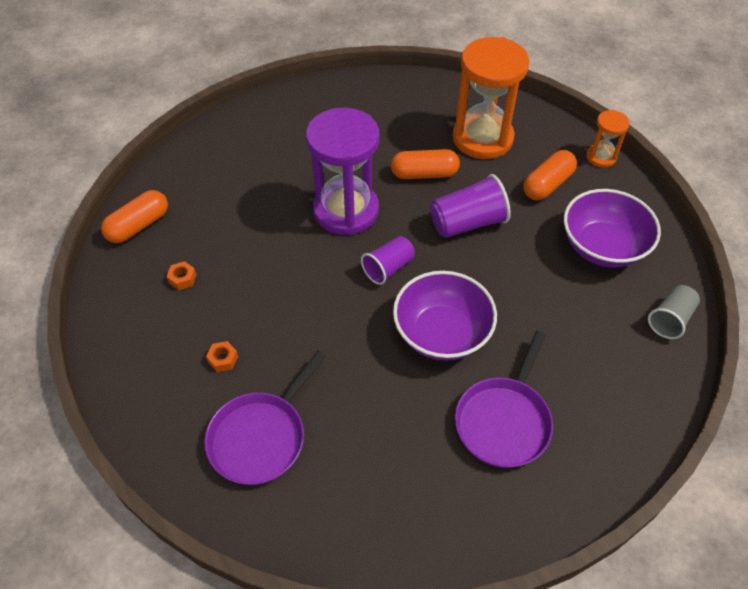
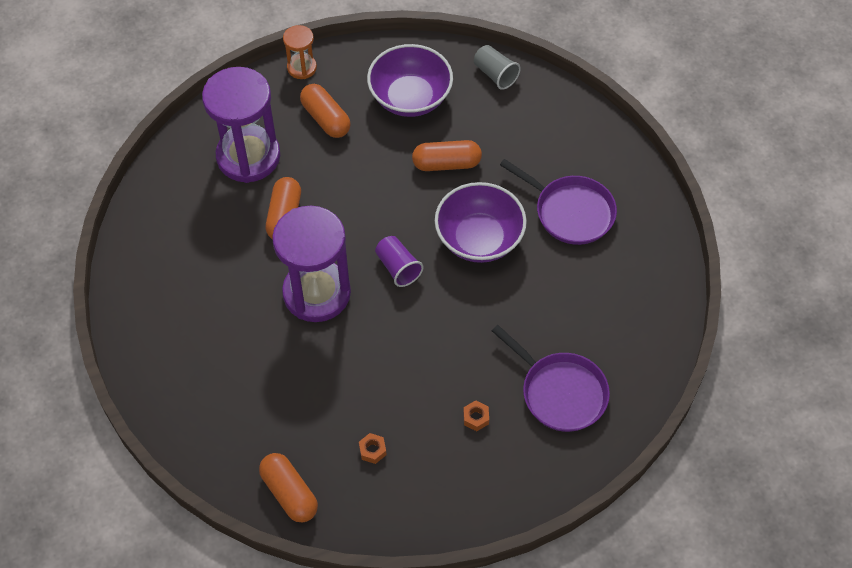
camera: 80 degrees left, 5 degrees up
purple cup [430,174,511,238] -> none
orange hourglass [453,37,529,159] -> purple hourglass [202,67,280,183]
none -> orange capsule [412,140,482,171]

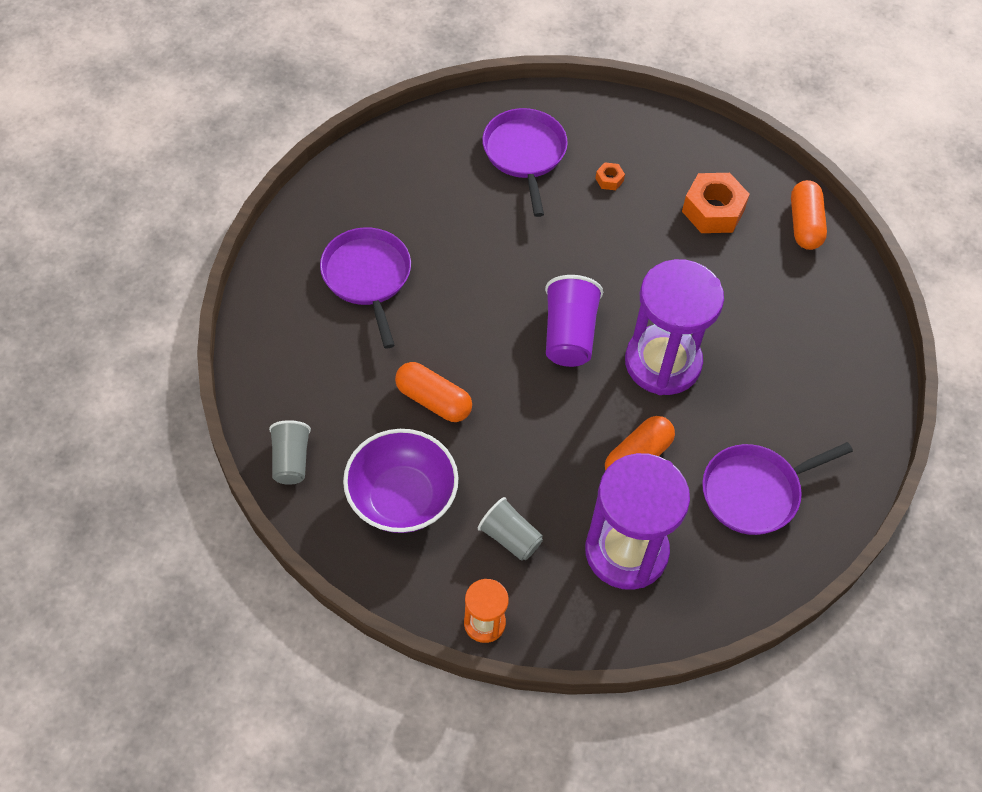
camera: 145 degrees left, 0 degrees up
orange capsule [300,84,351,138] -> grey cup [478,497,543,561]
orange nut [359,433,387,464] -> orange nut [682,173,750,233], size x2.21
purple cup [375,236,424,287] -> purple cup [545,275,603,367], size x1.50
purple bowl [435,182,527,263] -> none
none -> purple pan [702,442,853,535]

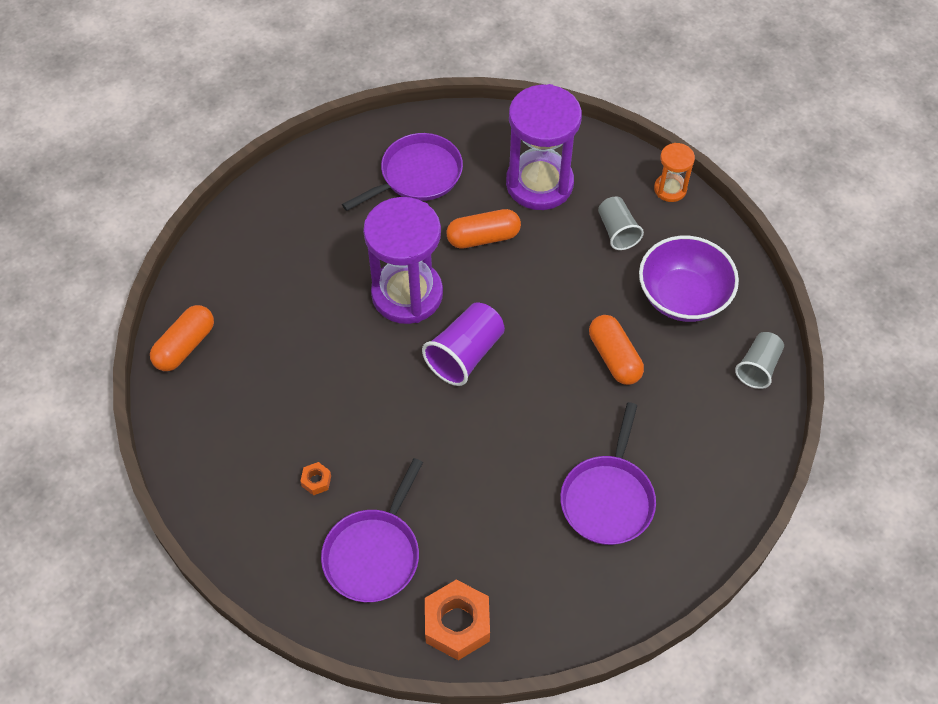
camera: 145 degrees left, 0 degrees up
orange nut [682,173,750,233] -> orange nut moved to [425,580,490,660]
purple pan [702,442,853,535] -> purple pan turned 45 degrees counterclockwise [342,133,463,211]

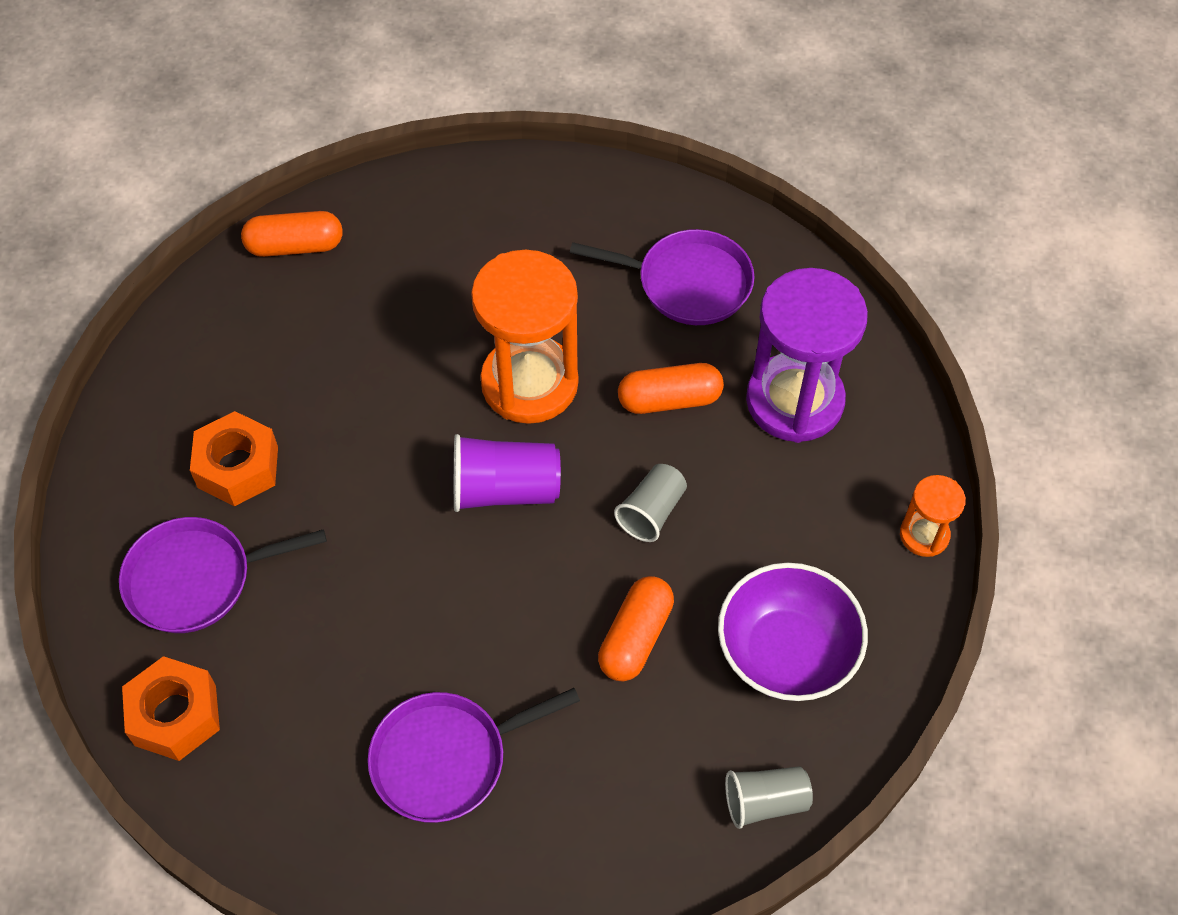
camera: 50 degrees right, 0 degrees up
orange nut [300,462,331,495] -> orange nut [190,411,278,506], size x2.21
purple hourglass [363,197,443,324] -> orange hourglass [471,250,579,424]
orange capsule [446,209,521,249] -> orange capsule turned 45 degrees counterclockwise [618,363,724,414]
grey cup [598,197,644,250] -> grey cup moved to [614,464,687,542]

